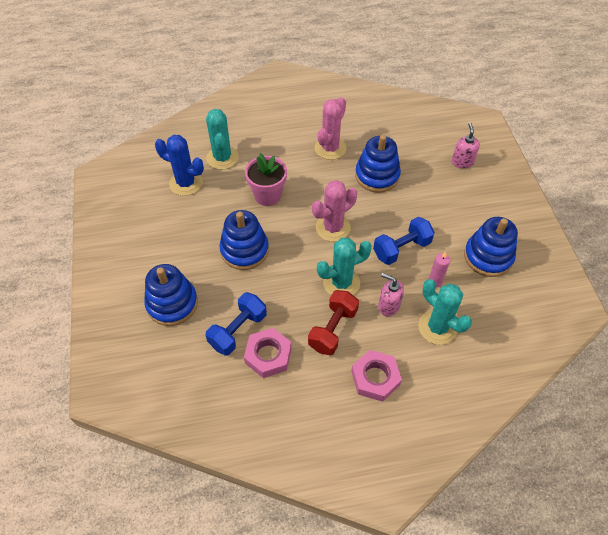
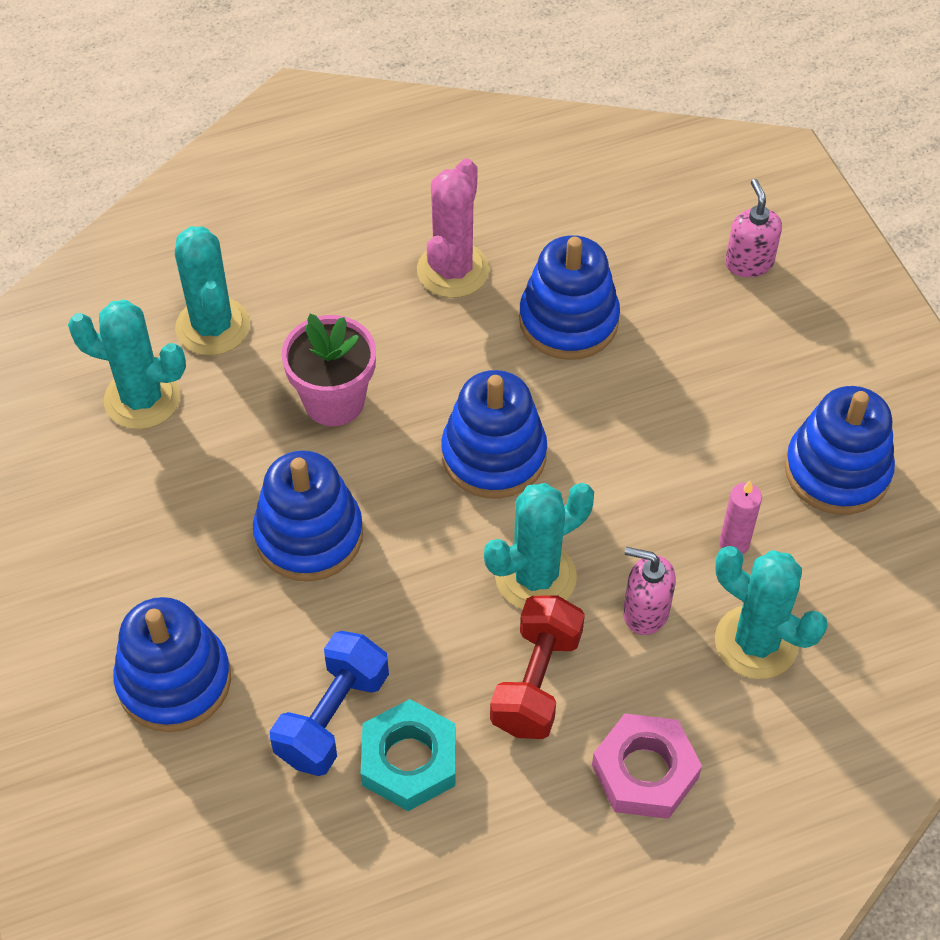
camera: 10 degrees left, 0 degrees up
blue cactus [155,135,204,196] -> turquoise cactus [68,300,186,429]
pink nut [244,328,292,378] -> turquoise nut [361,699,456,811]
pink cactus [312,180,357,242] -> blue stacking toy [441,370,547,498]
blue dumbbell [373,217,435,265] -> none

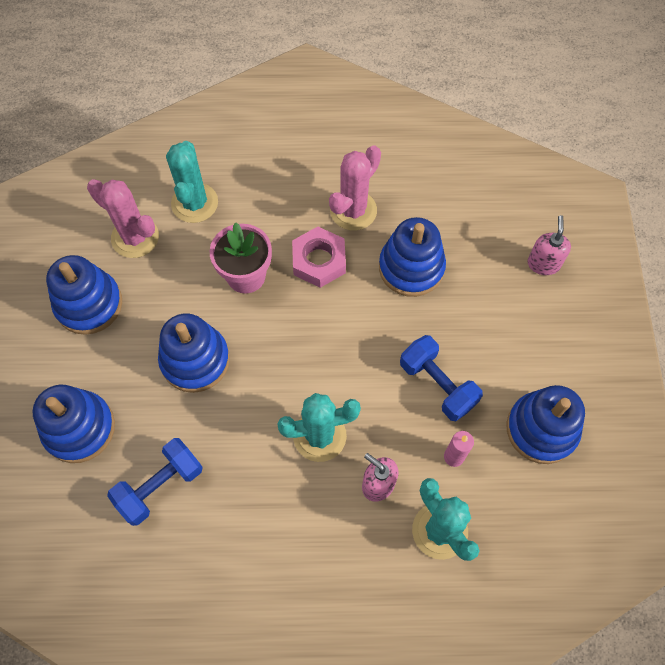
camera: 20 degrees right, 10 degrees up
turquoise cactus [68,300,186,429] -> pink cactus [87,179,159,258]
turquoise nut [361,699,456,811] -> none
blue stacking toy [441,370,547,498] -> blue stacking toy moved to [46,255,122,335]
red dumbbell [490,595,585,739] -> none
pink nut [592,714,702,819] -> pink nut moved to [292,227,346,288]
none -> blue dumbbell [400,335,483,421]

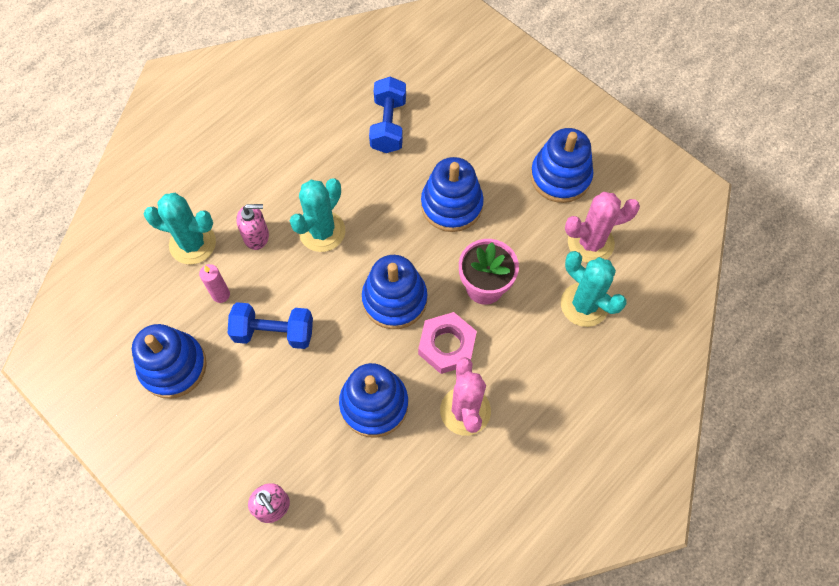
camera: 135 degrees right, 0 degrees up
blue stacking toy [33,385,115,463] -> blue stacking toy moved to [362,255,427,329]

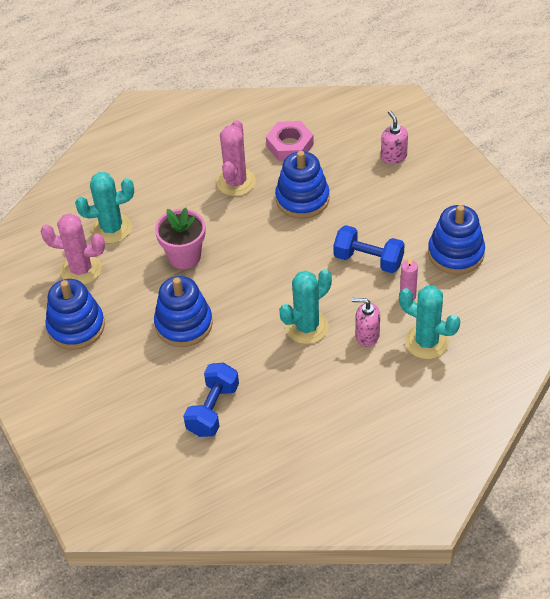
camera: 160 degrees left, 15 degrees down
blue stacking toy [362,255,427,329] -> none
pink nut [418,312,477,374] -> pink nut moved to [266,121,314,161]
turquoise cactus [561,251,626,327] -> turquoise cactus turned 75 degrees counterclockwise [75,172,134,243]

